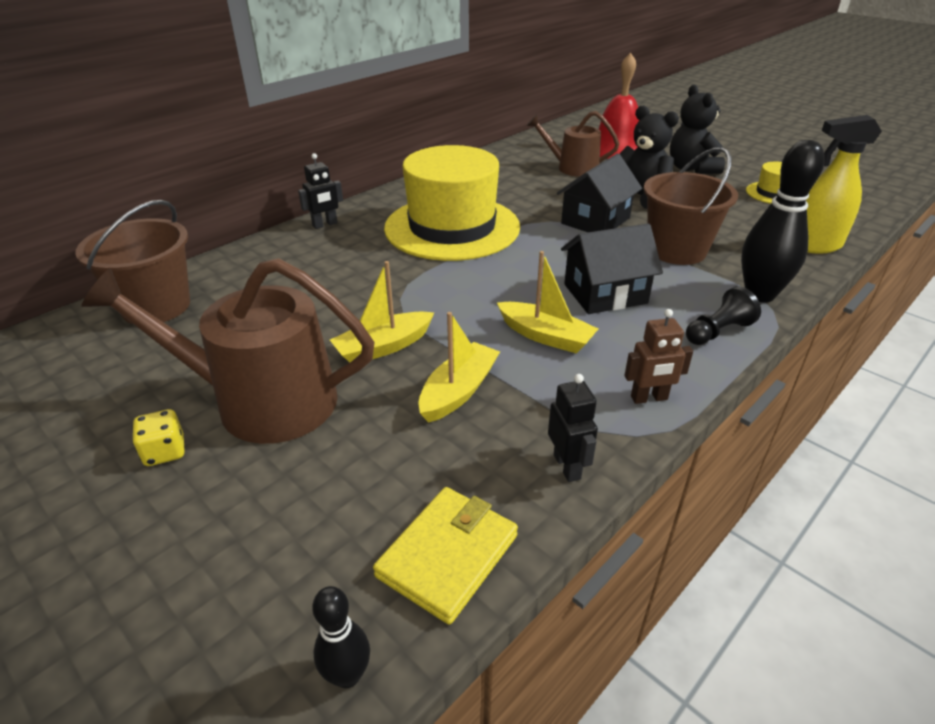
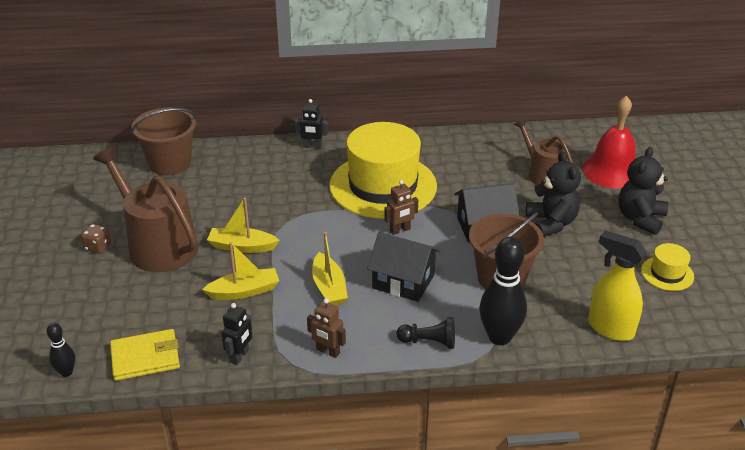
camera: 40 degrees right, 0 degrees up
yellow dice [132,409,184,466] -> brown dice [81,224,111,254]
none -> brown robot [384,180,418,235]

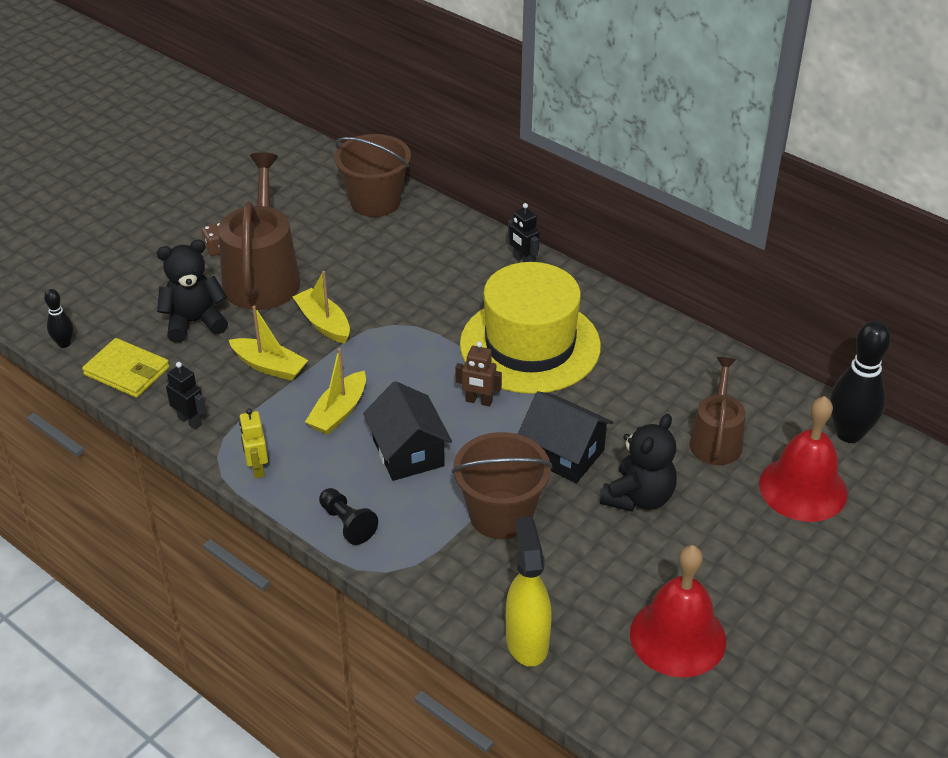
camera: 45 degrees right, 5 degrees up
black robot [221,303,252,365] -> black robot turned 120 degrees counterclockwise [166,362,206,430]
brown robot [307,298,346,358] -> yellow robot [239,408,268,479]
black bowling pin [479,237,527,345] -> black bowling pin moved to [830,321,891,443]
black teddy bear [618,147,668,235] -> black teddy bear moved to [157,240,228,343]
yellow hat [641,243,694,291] -> red bell [630,545,726,678]

